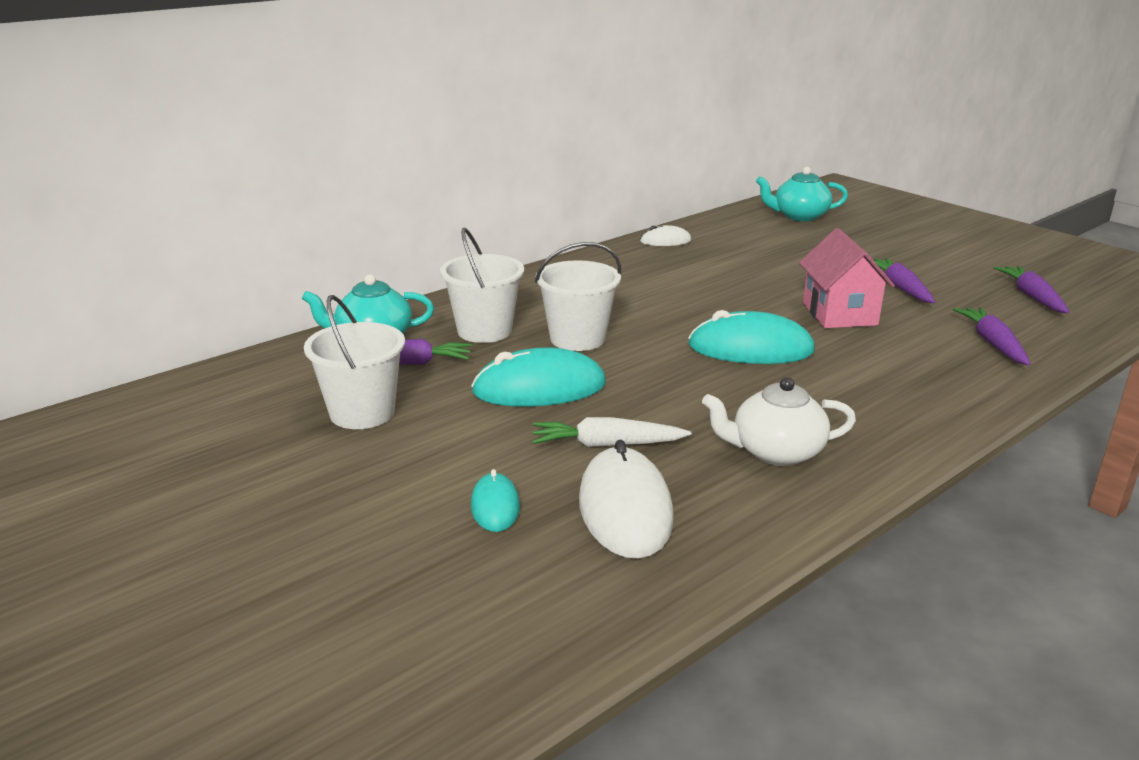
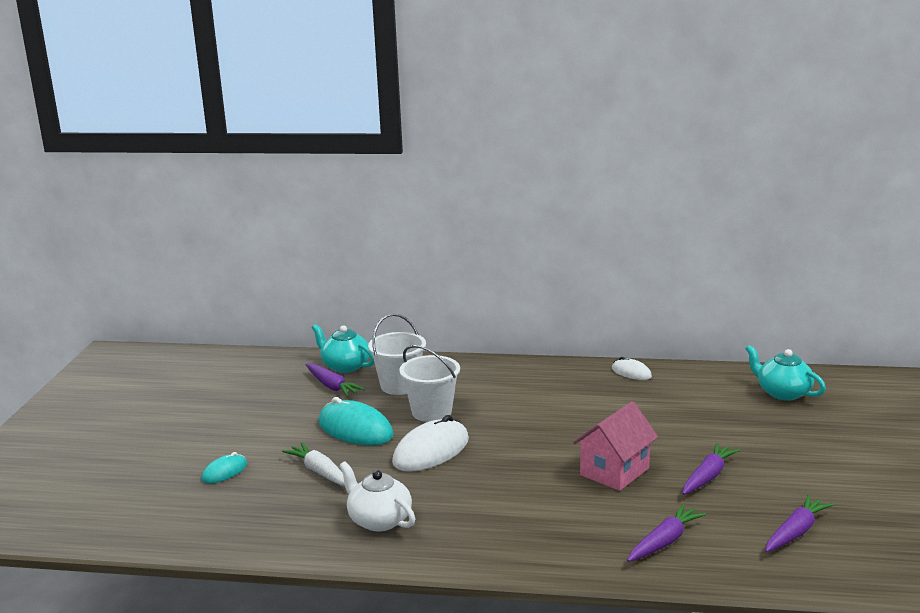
camera: 50 degrees right, 5 degrees down
white bucket [304,295,405,429] -> none
white mouse [579,440,674,559] -> white mouse moved to [392,415,469,472]
turquoise mouse [688,310,815,364] -> none

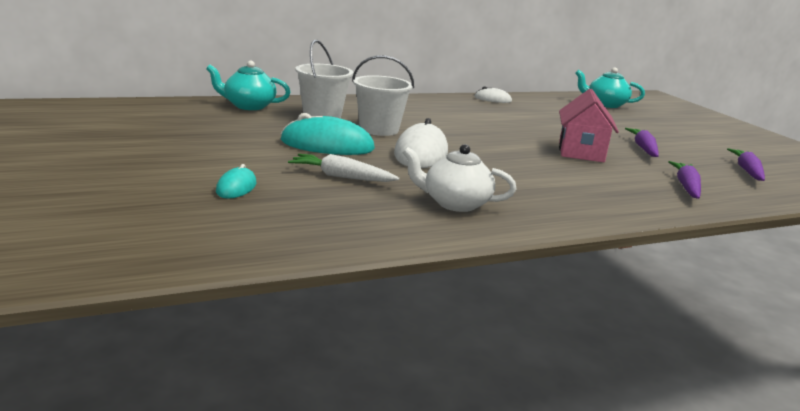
camera: 35 degrees left, 0 degrees up
purple carrot [306,363,365,397] -> none

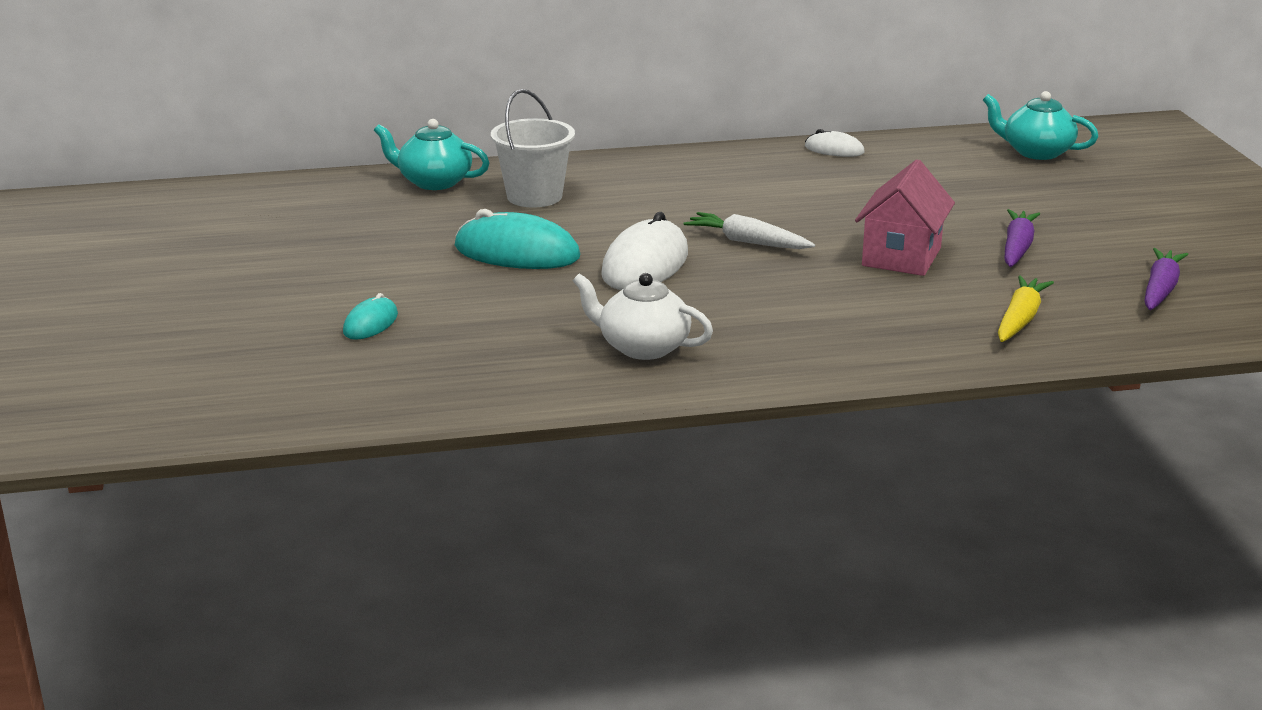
camera: 15 degrees right, 5 degrees up
white carrot [288,154,399,182] -> white carrot moved to [683,212,815,249]
white bucket [352,55,414,136] -> none
purple carrot [668,161,701,199] -> yellow carrot [998,275,1054,342]

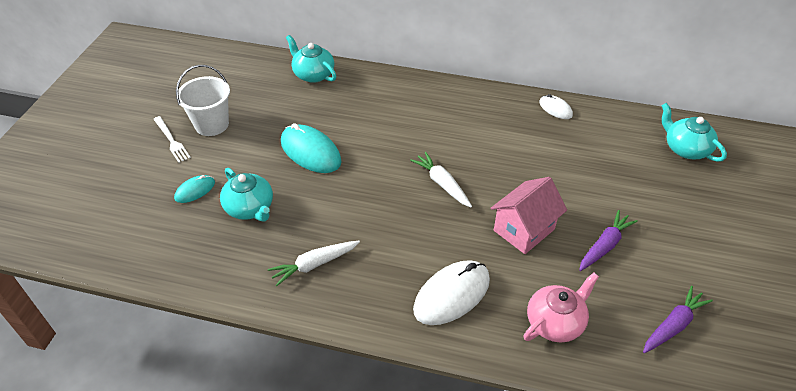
camera: 25 degrees right, 20 degrees up
white bucket [491,89,575,207] -> white bucket moved to [176,65,230,136]
white teapot [573,273,713,360] -> white carrot [268,241,360,286]
white mouse [601,212,688,290] -> white mouse moved to [413,260,490,325]
yellow carrot [998,275,1054,342] -> pink teapot [524,272,599,342]
none -> white fork [154,116,191,163]
none -> turquoise teapot [220,168,273,221]

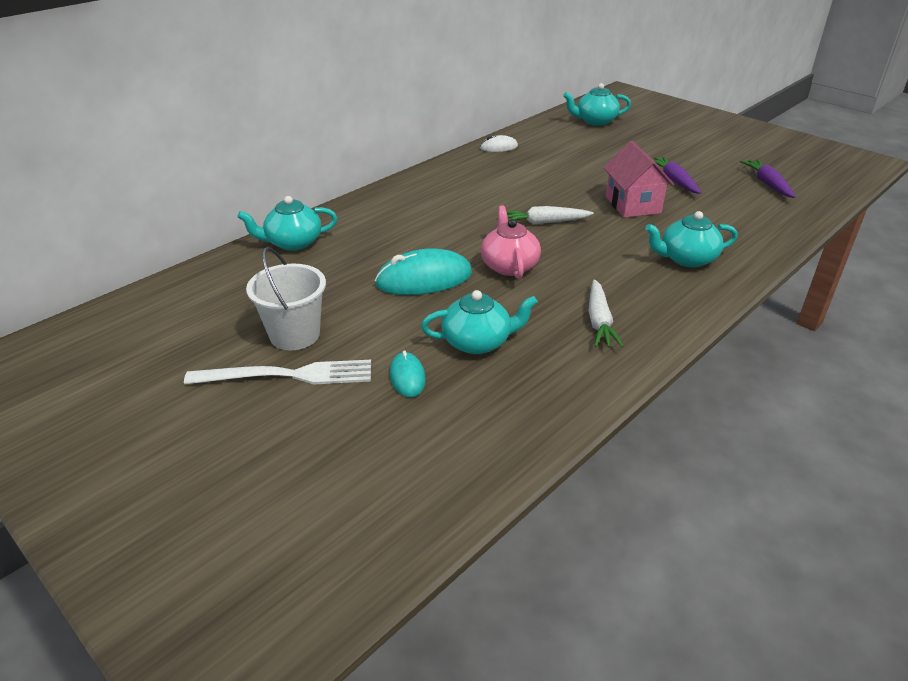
camera: 60 degrees left, 10 degrees down
white fork [154,116,191,163] -> white fork [184,360,371,384], size x1.60
white mouse [413,260,490,325] -> turquoise teapot [645,211,738,268]
pink teapot [524,272,599,342] -> pink teapot moved to [481,205,541,279]

